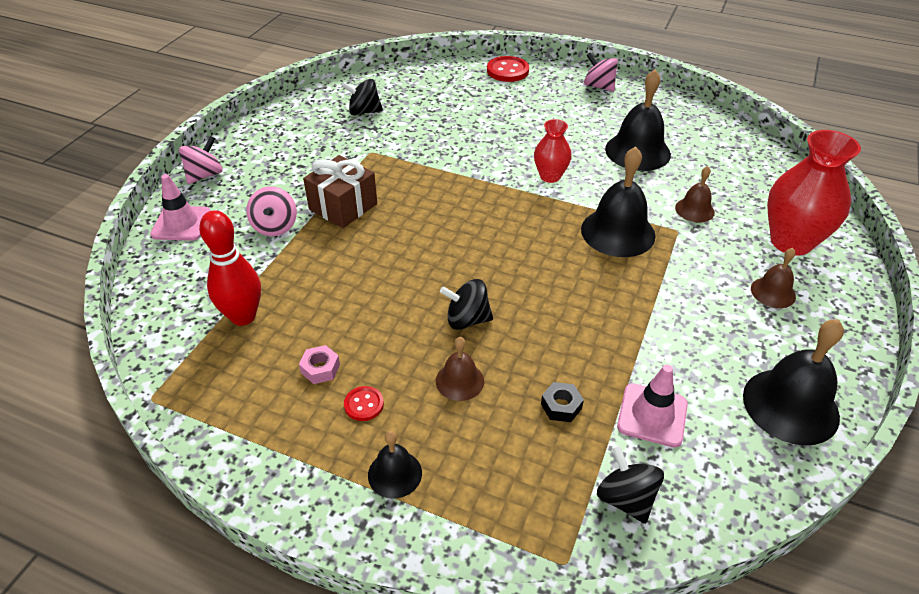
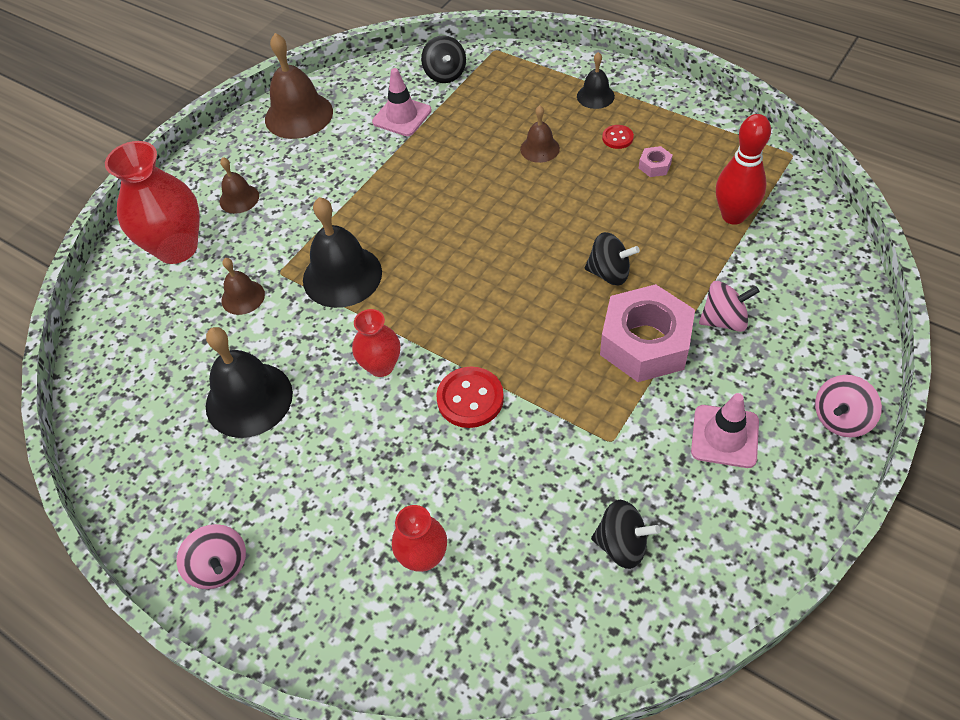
camera: 165 degrees left, 10 degrees up
pink traffic cone [150,174,211,241] -> pink traffic cone moved to [691,393,759,468]
pink spinning top [246,186,297,236] -> pink spinning top turned 75 degrees clockwise [699,281,760,332]
brown gift [303,155,377,228] -> pink nut [600,284,695,382]
black spinning top [440,279,493,330] -> black spinning top moved to [585,232,640,285]
red button [487,56,529,82] -> red button moved to [436,367,504,428]
black nut [541,382,584,422] -> none
black bell [743,319,844,445] -> brown bell [265,33,333,139]
none -> red vase [392,505,447,572]

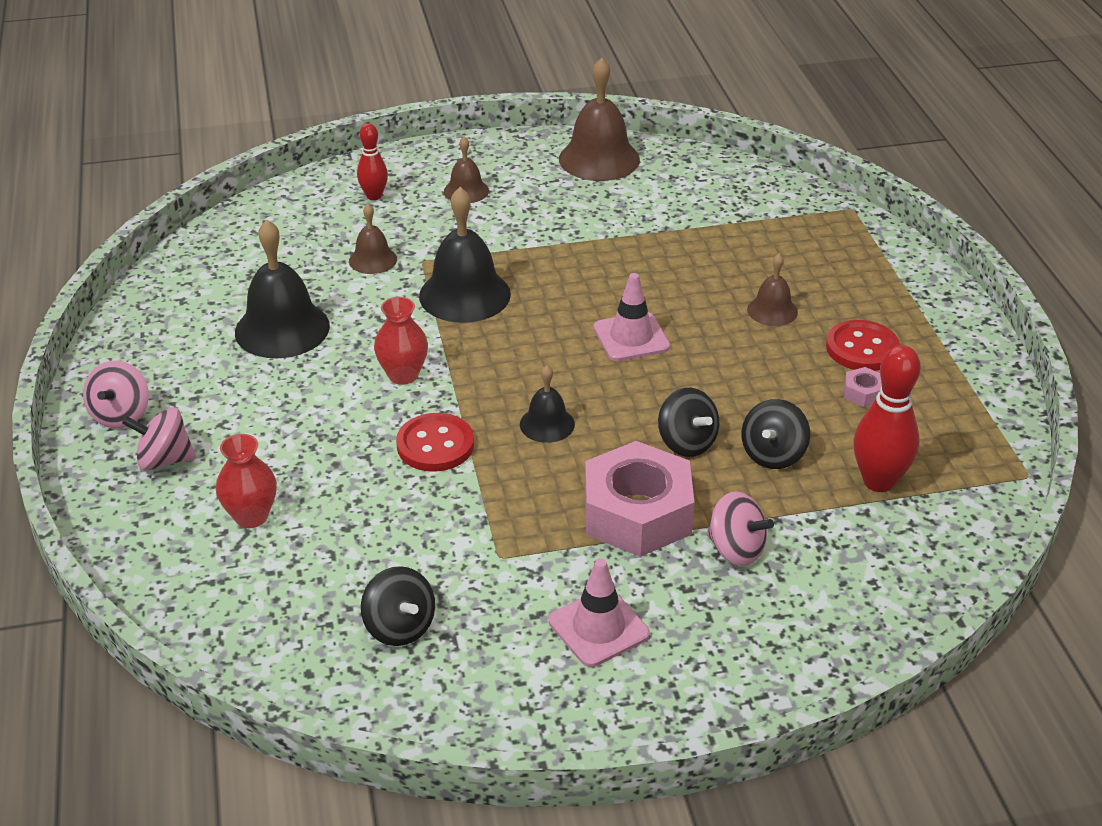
camera: 40 degrees right, 15 degrees down
red vase [105,141,200,264] -> red bowling pin [357,123,388,200]
pink traffic cone [372,68,432,136] -> pink traffic cone moved to [594,273,670,361]
black spinning top [421,35,466,83] -> black spinning top moved to [741,399,810,469]
black bell [577,52,615,109] -> black bell moved to [520,365,575,443]
red button [602,125,634,149] -> red button [826,320,900,371], size x1.76
pink spinning top [815,375,882,438] -> pink spinning top moved to [122,407,196,470]

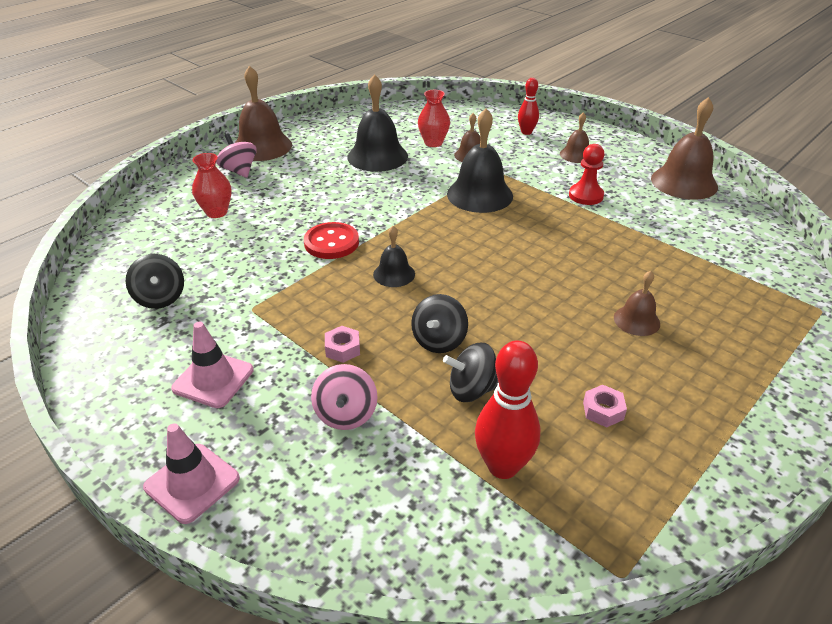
camera: 55 degrees right, 0 degrees up
pink spinning top [83,361,149,428] -> brown bell [235,65,292,161]
black spinning top [361,566,435,646] -> black spinning top turned 45 degrees counterclockwise [126,254,184,309]
red vase [374,297,428,385] -> red vase moved to [418,90,450,147]
pink nut [585,441,694,557] -> pink nut [325,326,360,363], size x0.40
pink traffic cone [594,273,670,361] -> pink traffic cone moved to [143,423,240,524]
red button [826,320,900,371] -> none
none -> red pawn [569,144,605,205]

